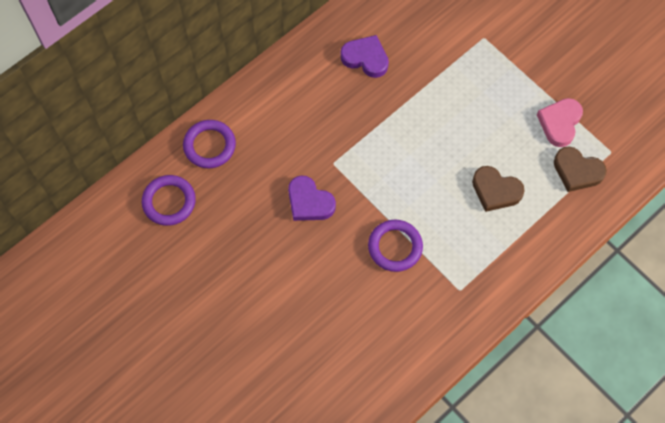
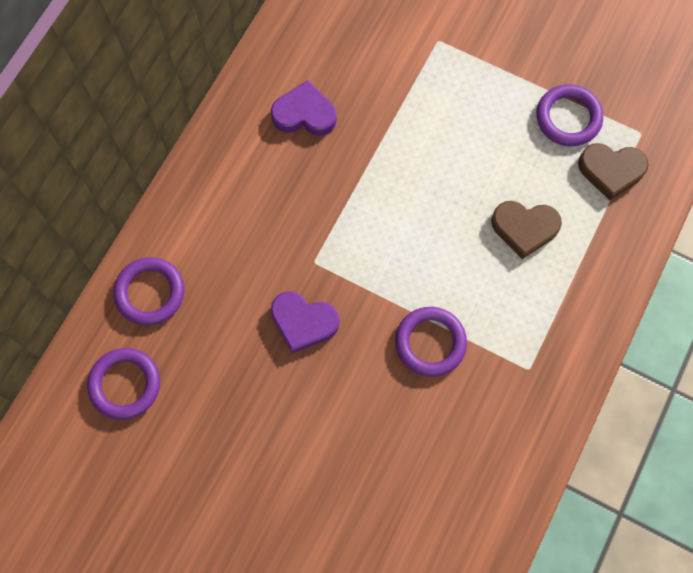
camera: 20 degrees left, 5 degrees up
pink heart [537,98,583,147] -> purple ring [536,84,603,146]

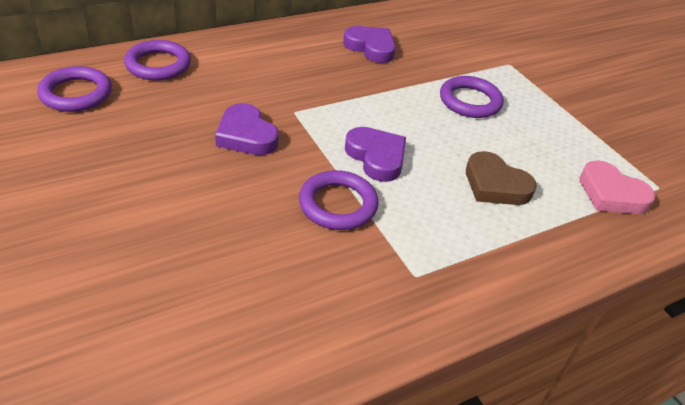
camera: 30 degrees right, 30 degrees down
purple ring [536,84,603,146] -> purple ring moved to [440,76,504,118]
brown heart [578,143,649,201] -> pink heart [579,160,655,214]
none -> purple heart [345,127,406,182]

